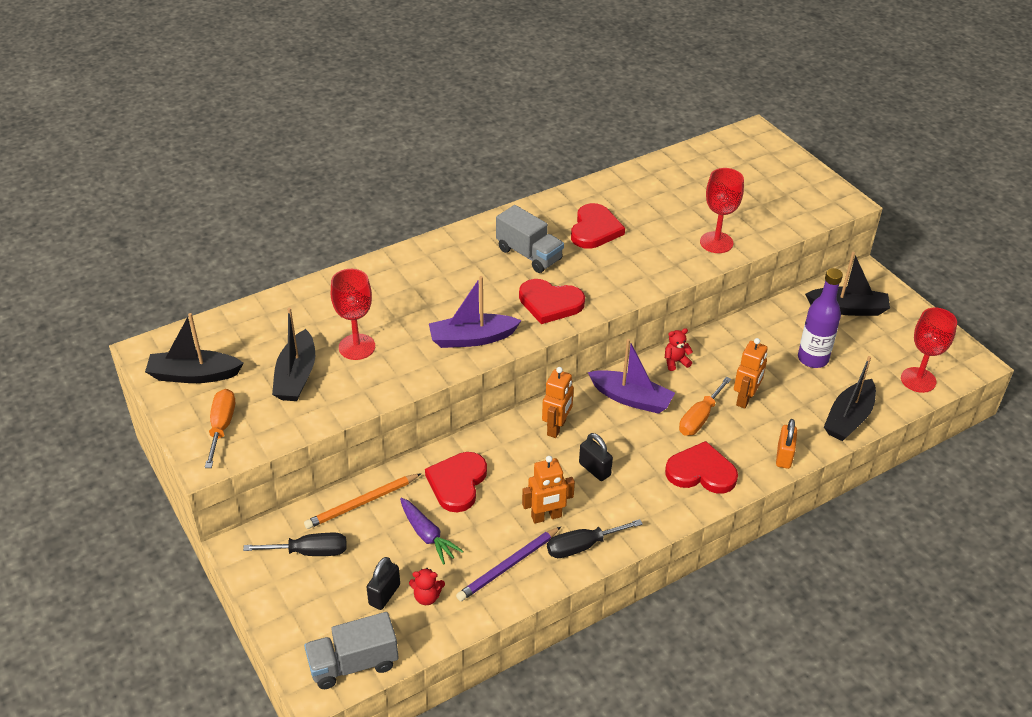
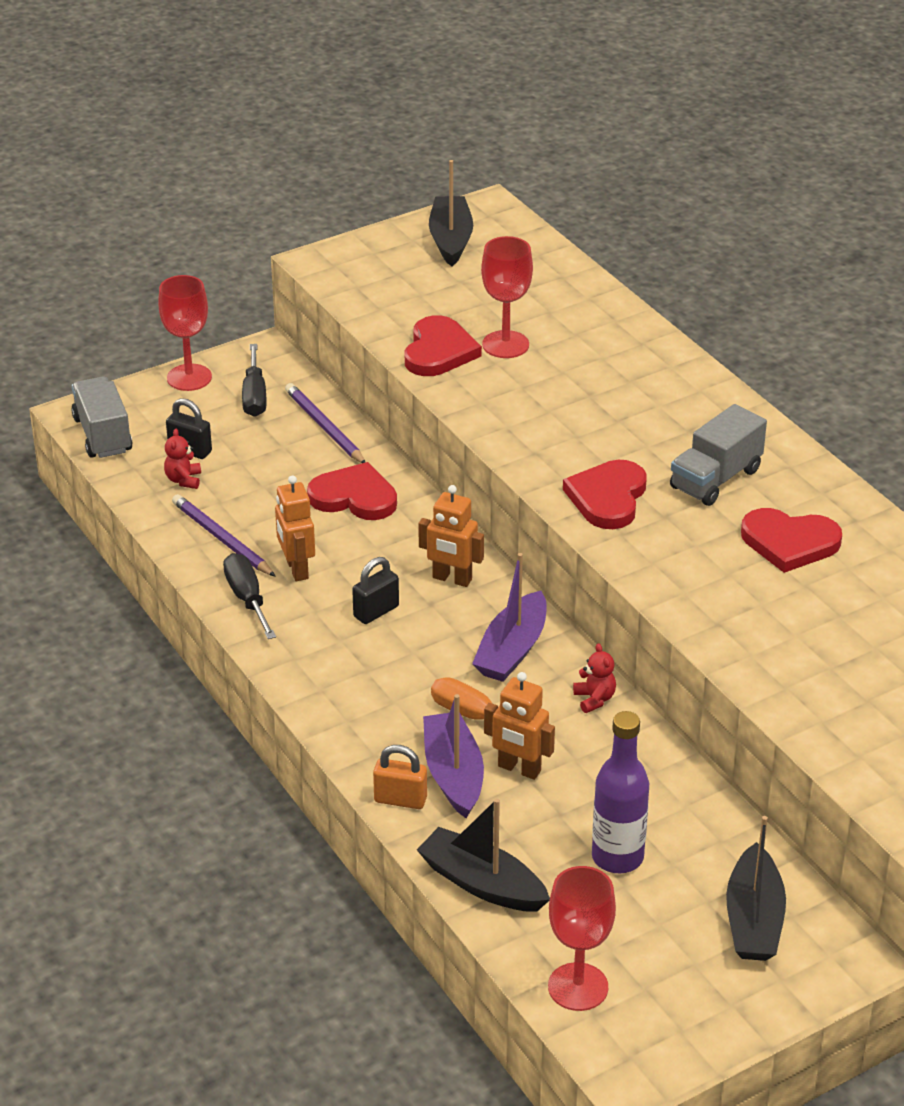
camera: 90 degrees right, 5 degrees down
orange screwdriver [205,389,235,468] -> none
black boat [272,307,315,401] -> none
orange pencil [304,473,422,529] -> purple pencil [285,383,366,463]
purple carrot [400,498,464,565] -> none
purple boat [429,276,522,348] -> purple boat moved to [423,694,484,819]
red heart [665,441,738,493] -> red heart moved to [405,315,482,376]
red goblet [700,168,744,253] -> red goblet moved to [158,275,212,391]

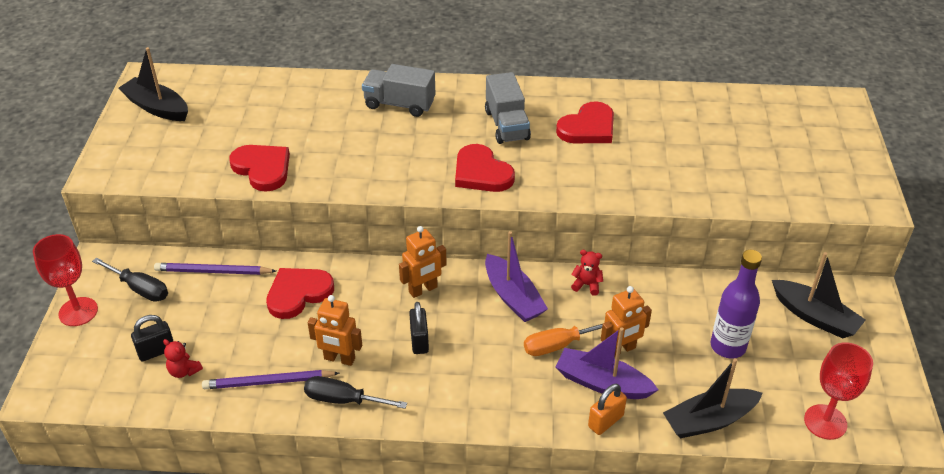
camera: 55 degrees left, 5 degrees up
grey truck [71,376,133,458] -> grey truck moved to [362,64,435,117]
red goblet [481,236,533,358] -> none

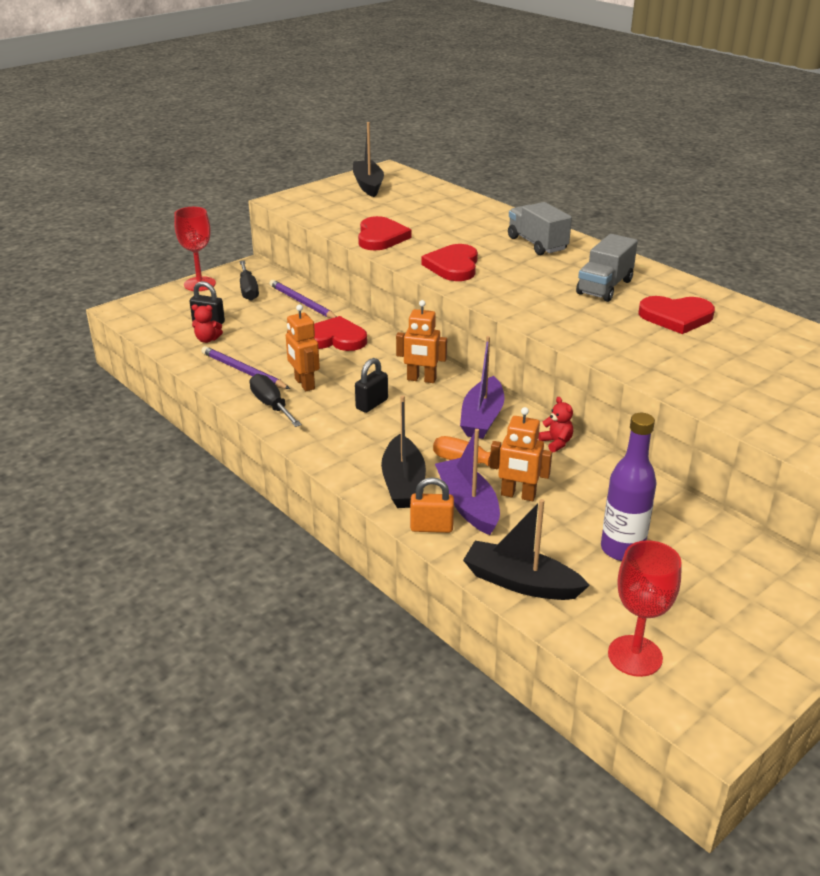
camera: 45 degrees right, 10 degrees down
red teddy bear [163,339,203,378] -> red teddy bear turned 75 degrees counterclockwise [192,304,223,343]
red heart [455,144,515,192] -> red heart moved to [421,244,478,281]
black boat [772,252,866,338] -> black boat moved to [381,395,426,508]

